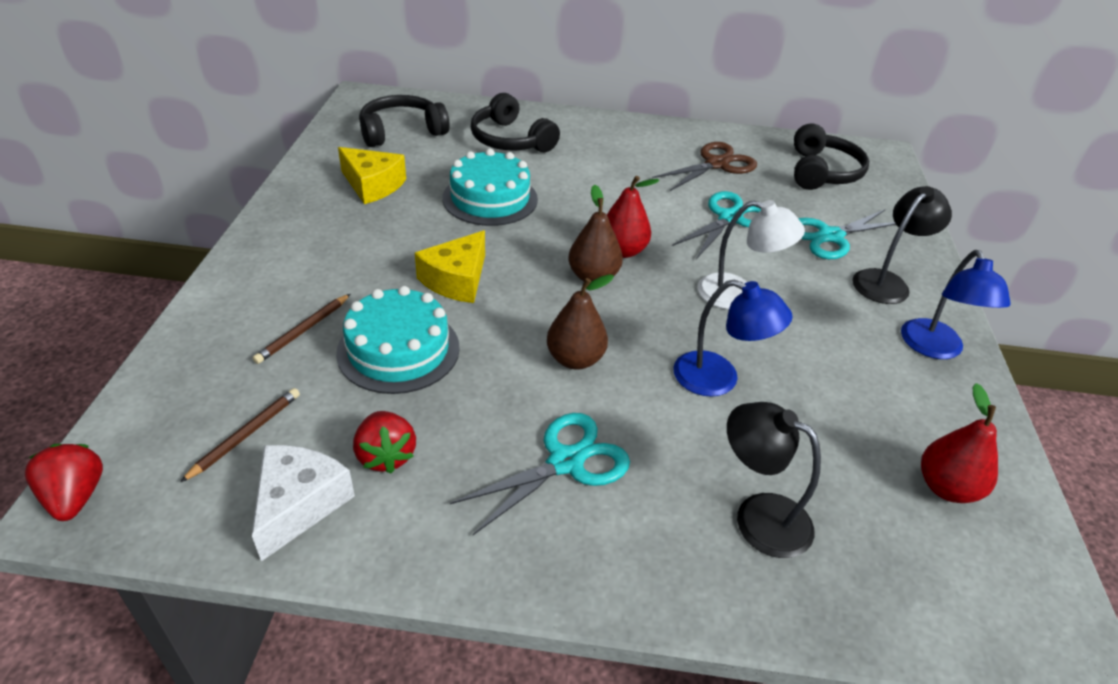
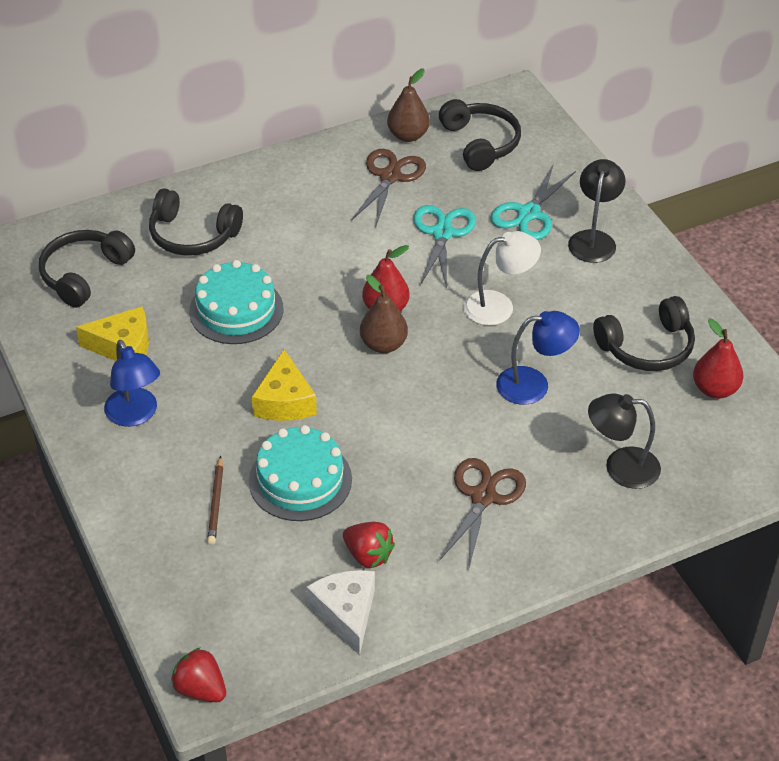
camera: 30 degrees left, 5 degrees up
brown pencil [180,388,300,483] -> none
turquoise scissors [450,413,630,535] -> brown scissors [439,458,526,571]
brown pear [547,274,614,370] -> brown pear moved to [387,68,430,142]
blue lamp [901,250,1011,359] -> blue lamp moved to [104,340,160,427]
none -> black headphones [593,296,695,371]

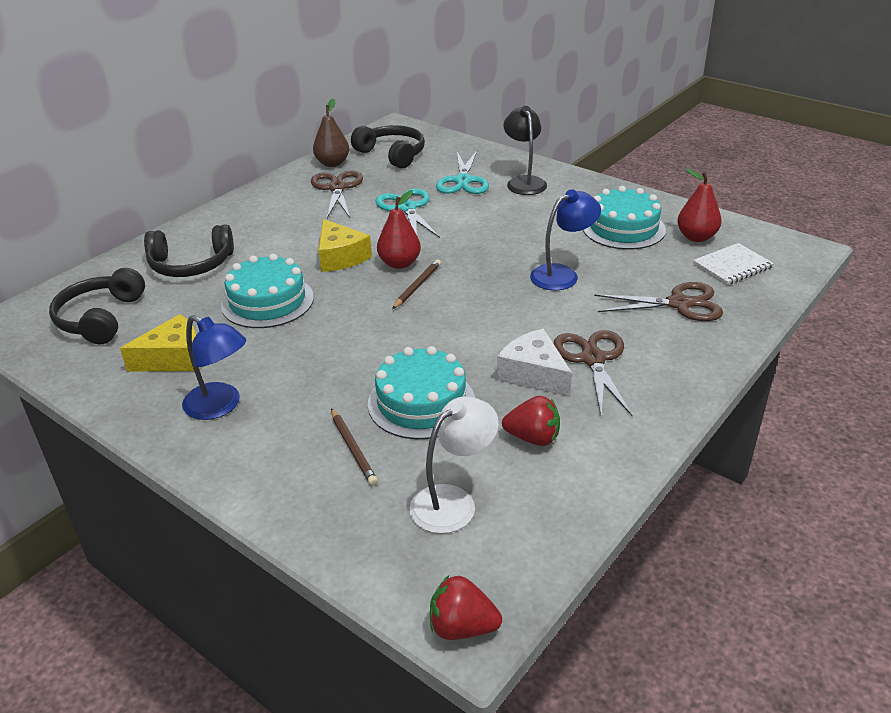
camera: 25 degrees left, 10 degrees down
yellow cheese [252,349,317,421] -> yellow cheese moved to [318,219,372,272]
white cheese [306,570,375,655] -> white cheese moved to [497,329,572,397]
brown pear [360,275,408,353] -> brown pencil [392,259,441,309]
white lamp [463,231,541,326] -> white lamp moved to [410,397,499,534]
black lamp [588,393,661,489] -> brown scissors [594,282,723,321]
black headphones [593,296,695,371] -> turquoise cake [583,186,666,250]
none -> white notebook [693,243,774,285]

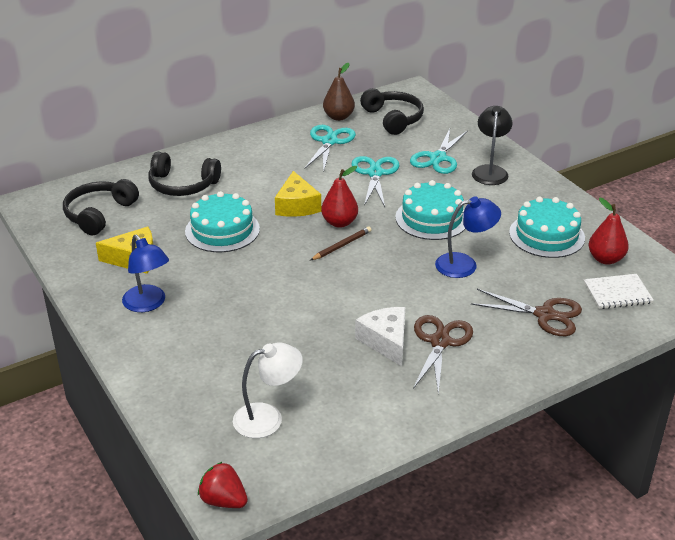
camera: 20 degrees right, 0 degrees up
brown scissors [311,170,363,218] -> turquoise scissors [304,125,356,172]
brown pencil [331,408,378,486] -> none
turquoise cake [368,346,475,439] -> turquoise cake moved to [395,180,465,240]
red strawberry [502,396,560,446] -> none

